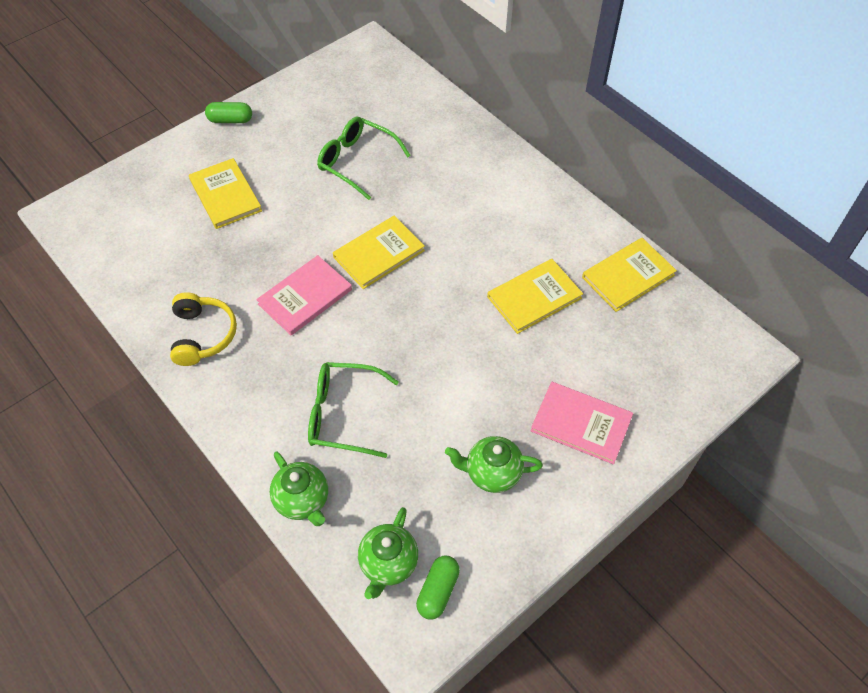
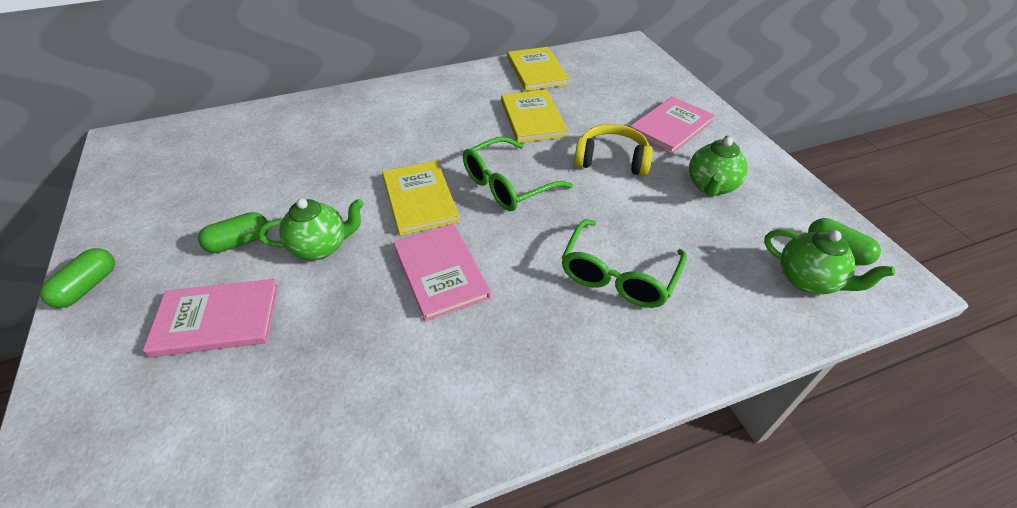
camera: 70 degrees left, 10 degrees down
yellow headphones [170,292,237,366] -> yellow headphones moved to [574,124,653,176]
yellow book [189,158,262,229] -> pink book [143,279,279,357]
green teapot [270,451,328,526] -> green teapot moved to [258,199,364,260]
green glasses [317,117,411,200] -> green glasses moved to [463,137,573,211]
none -> green capsule [198,212,268,253]

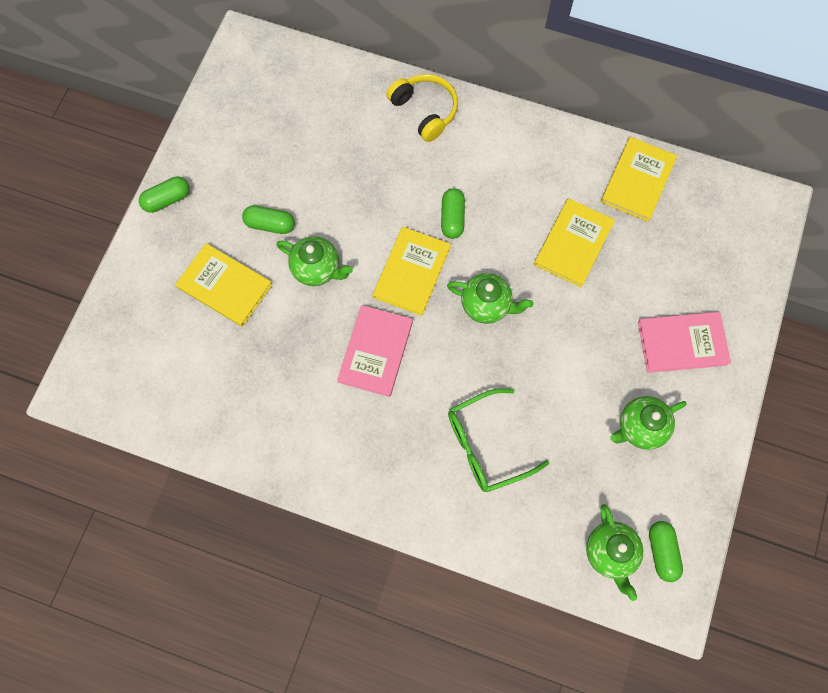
camera: 40 degrees right, 25 degrees up
pink book [143,279,279,357] -> yellow book [175,243,273,327]
green glasses [463,137,573,211] -> green teapot [447,273,534,324]
yellow headphones [574,124,653,176] -> yellow headphones moved to [386,74,458,142]
none -> green capsule [441,188,465,239]

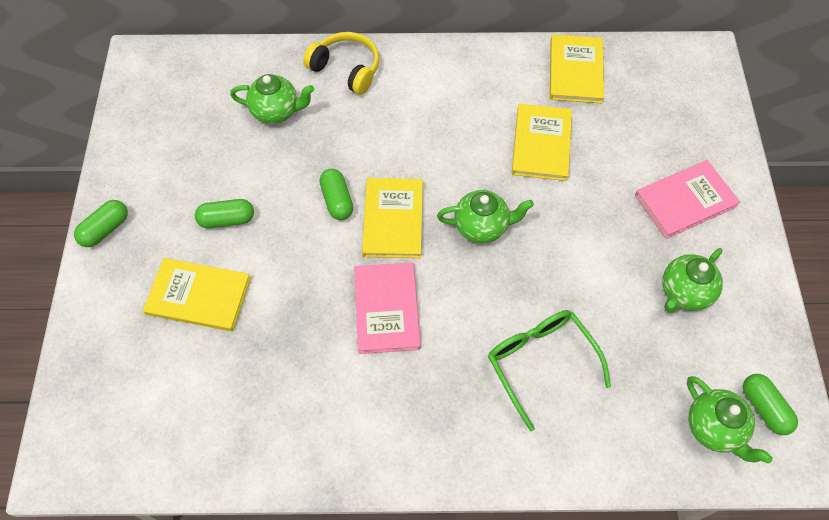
camera: 20 degrees left, 10 degrees down
green teapot [276,236,353,286] -> green teapot moved to [230,74,314,124]
green capsule [441,188,465,239] -> green capsule moved to [320,169,353,220]
green glasses [448,388,550,492] -> green glasses turned 105 degrees clockwise [488,310,611,431]

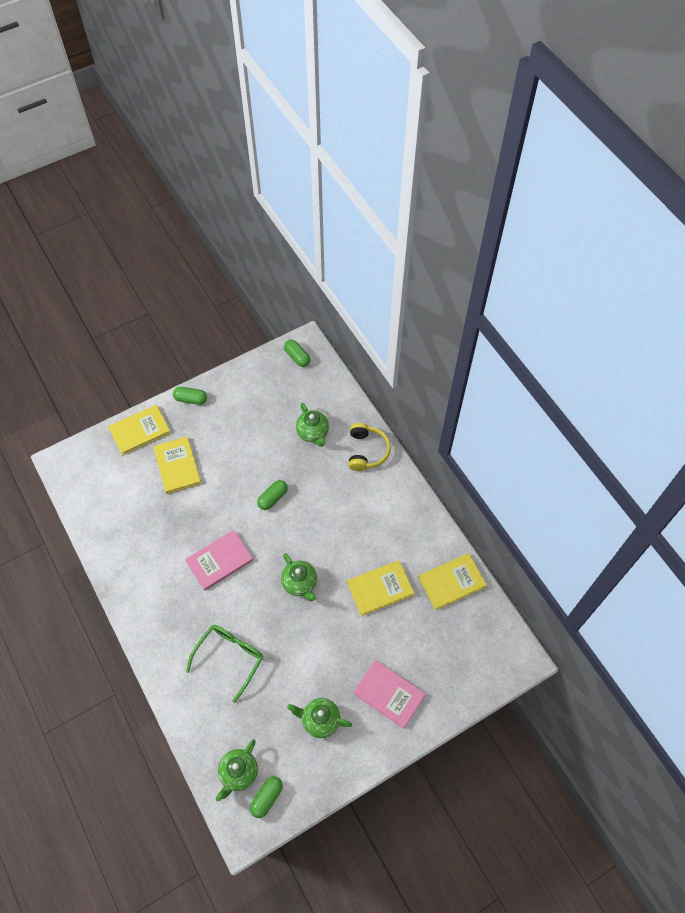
camera: 60 degrees right, 0 degrees up
green capsule [195,199,254,228] -> green capsule moved to [284,340,310,367]
yellow book [362,178,423,258] -> yellow book moved to [108,405,171,456]

